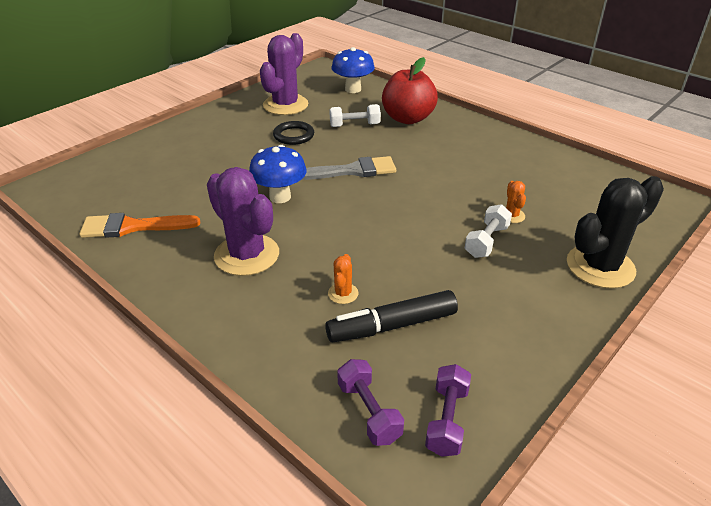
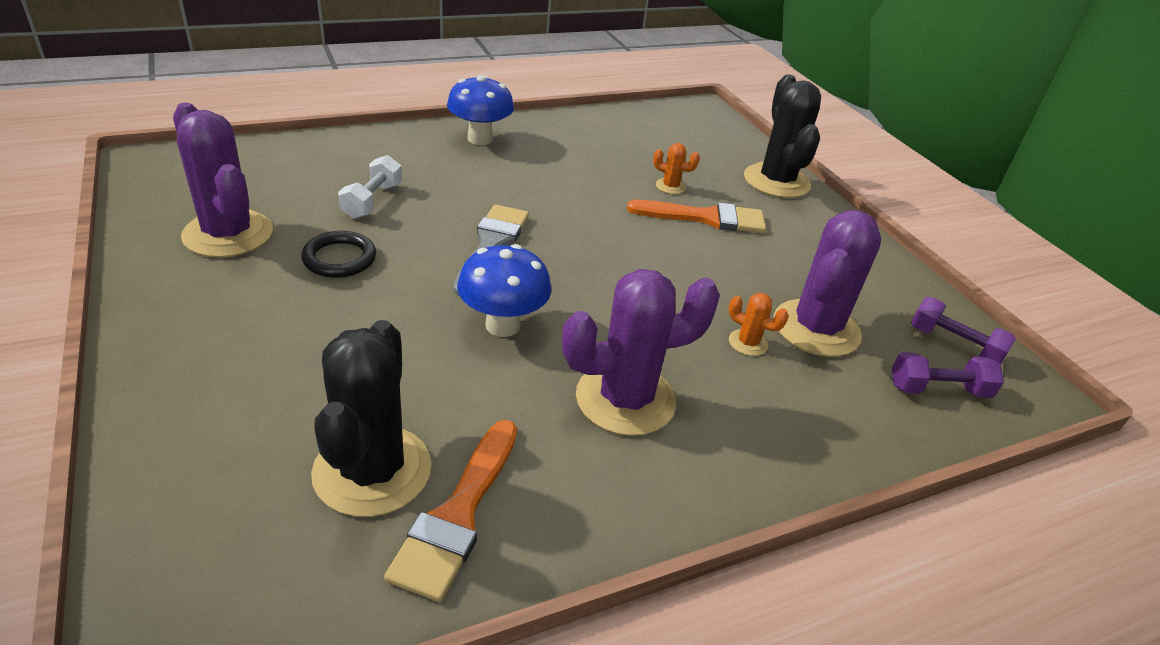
camera: 70 degrees left, 0 degrees up
black marker [325,290,458,342] -> purple cactus [774,210,881,357]
blue mushroom [332,47,375,93] -> blue mushroom moved to [447,75,514,145]
red apple [382,57,438,124] -> none
white dumbbell [465,204,512,258] -> orange brush [627,200,766,233]
none -> black cactus [311,320,431,517]

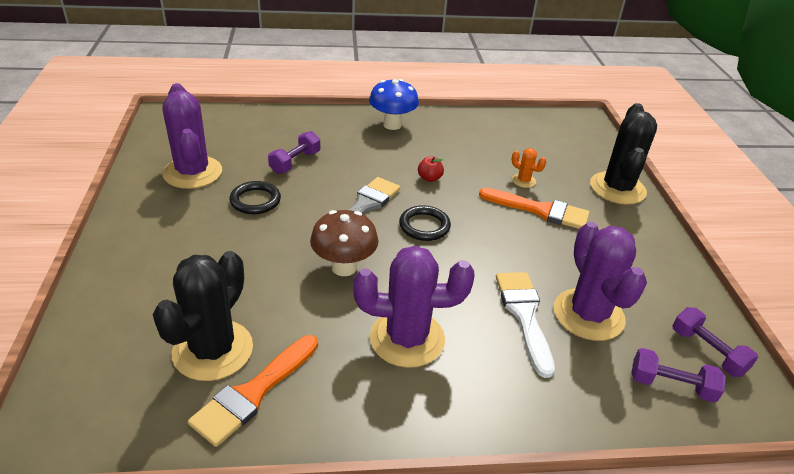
camera: 20 degrees right, 0 degrees up
white dumbbell [338,155,402,219] -> purple dumbbell [268,131,320,174]
blue mushroom [457,244,551,337] -> brown mushroom [310,210,379,276]
orange cactus [729,293,789,356] -> white brush [496,272,555,378]
purple cactus [774,210,881,357] -> purple cactus turned 60 degrees counterclockwise [554,222,647,341]
none -> black ring [399,205,451,241]
none -> red apple [418,156,444,182]

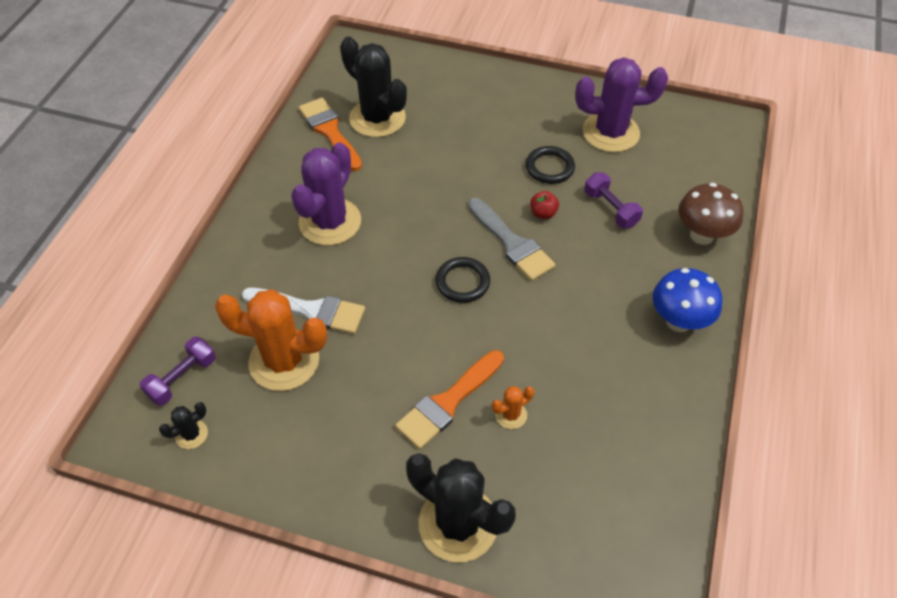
camera: 115 degrees right, 15 degrees up
brown mushroom [310,210,379,276] -> brown mushroom moved to [678,183,743,245]
red apple [418,156,444,182] -> red apple moved to [530,191,559,219]
purple cactus [554,222,647,341] -> orange cactus [215,289,327,391]
purple dumbbell [672,307,758,377] -> black cactus [159,402,208,449]

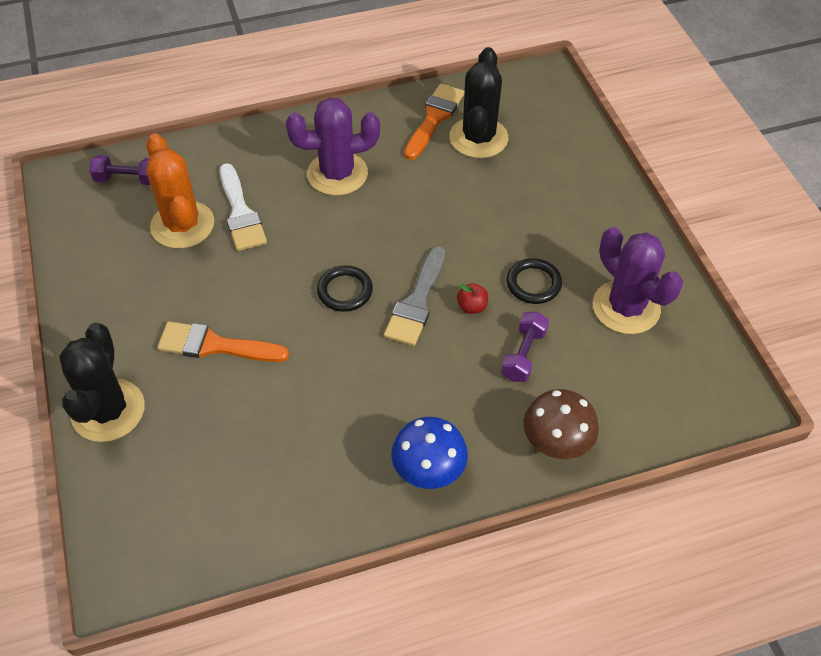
camera: 55 degrees right, 0 degrees up
black cactus [159,402,208,449] -> none
orange cactus [492,386,534,429] -> none

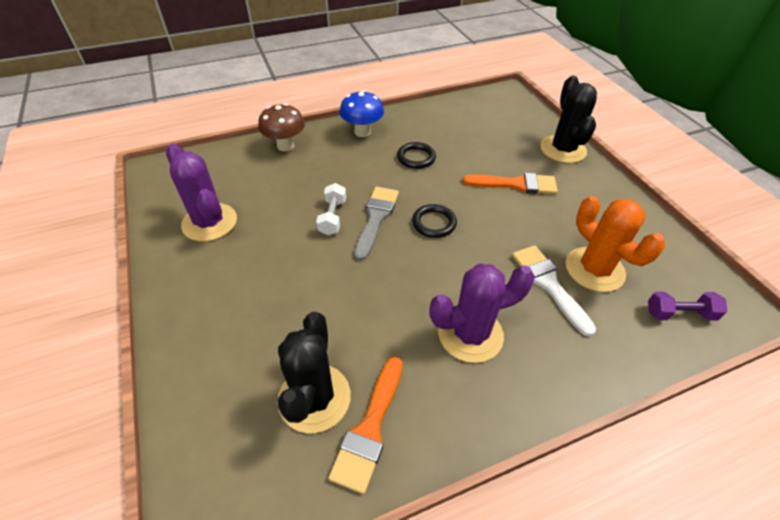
camera: 175 degrees right, 5 degrees down
red apple [457,283,488,314] -> white dumbbell [316,183,346,235]
purple dumbbell [501,312,549,382] -> none
black ring [507,258,562,304] -> black ring moved to [397,142,436,169]

